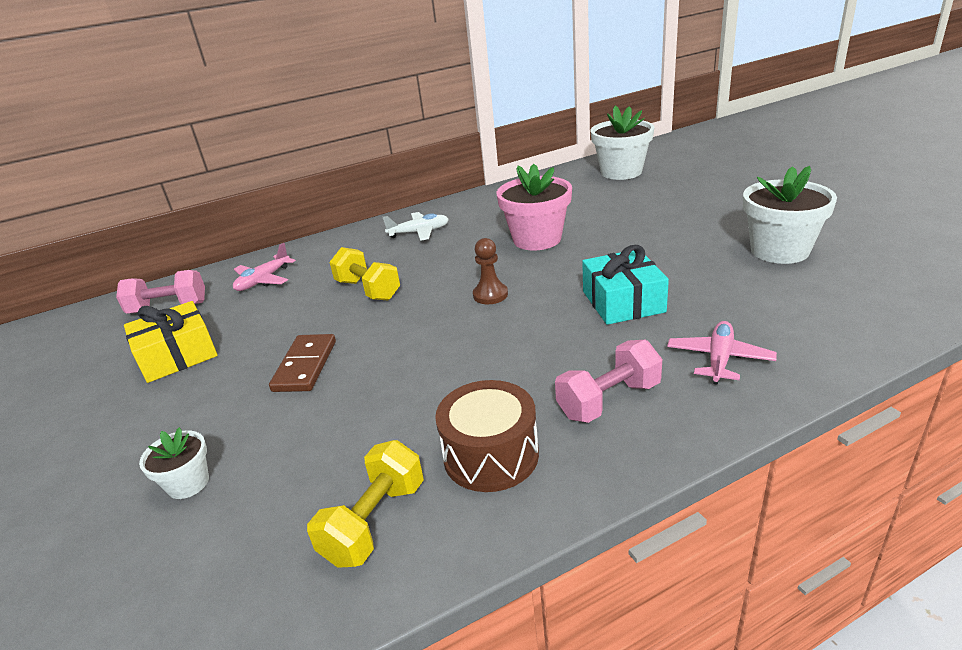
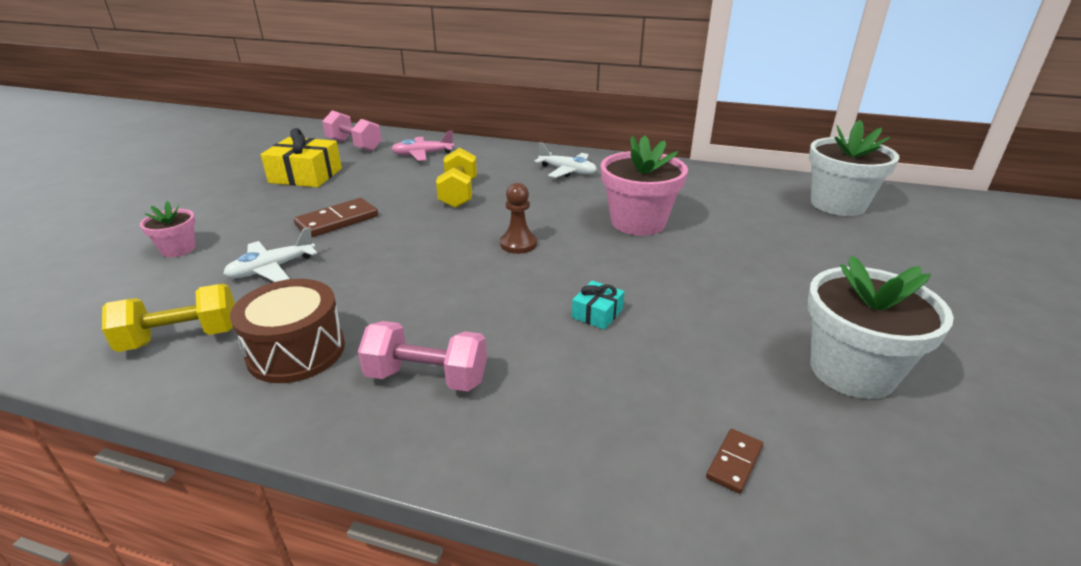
camera: 40 degrees right, 0 degrees up
white flower pot [139,427,209,499] -> pink flower pot [140,201,196,257]
turquoise gift [582,245,669,325] -> turquoise gift [572,281,624,330], size x0.51
pink plane [667,321,777,385] -> none
none -> white plane [223,227,317,282]
none -> brown domino [706,429,763,494]

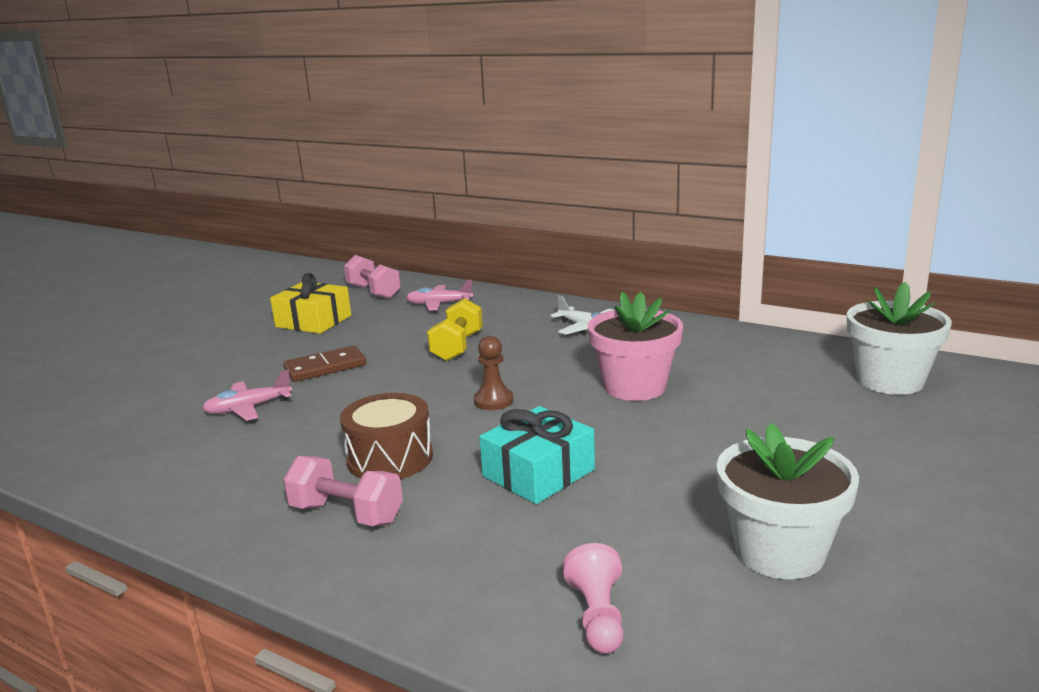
camera: 15 degrees right, 10 degrees down
yellow dumbbell [102,284,235,352] -> none
pink flower pot [140,201,196,257] -> none
white plane [223,227,317,282] -> pink plane [202,370,292,421]
brown drum [230,279,345,383] -> brown drum moved to [340,393,433,479]
turquoise gift [572,281,624,330] -> turquoise gift [479,406,595,504], size x1.98
brown domino [706,429,763,494] -> pink pawn [563,543,623,654]

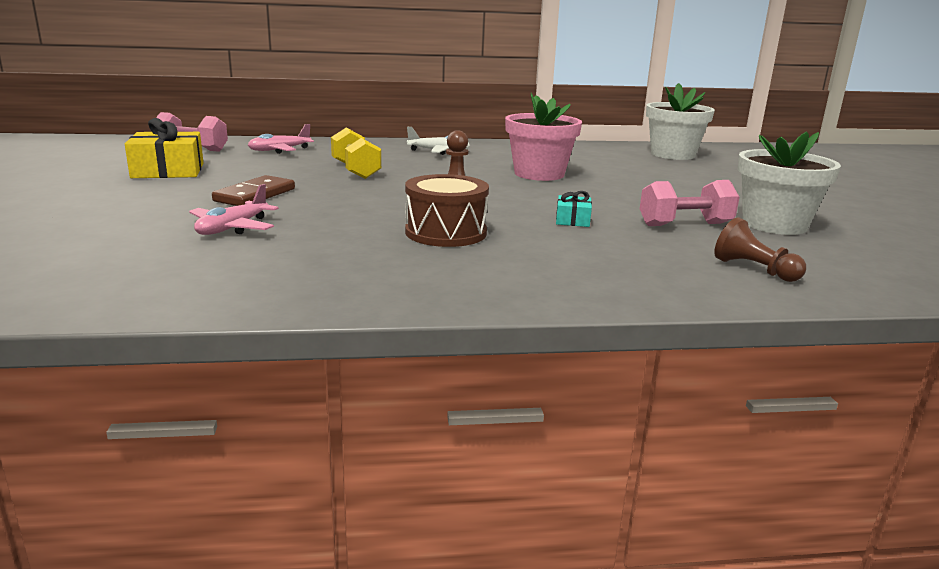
camera: 40 degrees left, 0 degrees up
pink dumbbell [283,456,403,526] -> pink dumbbell moved to [640,180,740,226]
turquoise gift [479,406,595,504] -> turquoise gift [556,191,592,227], size x0.51
pink pawn [563,543,623,654] -> brown pawn [714,217,806,282]

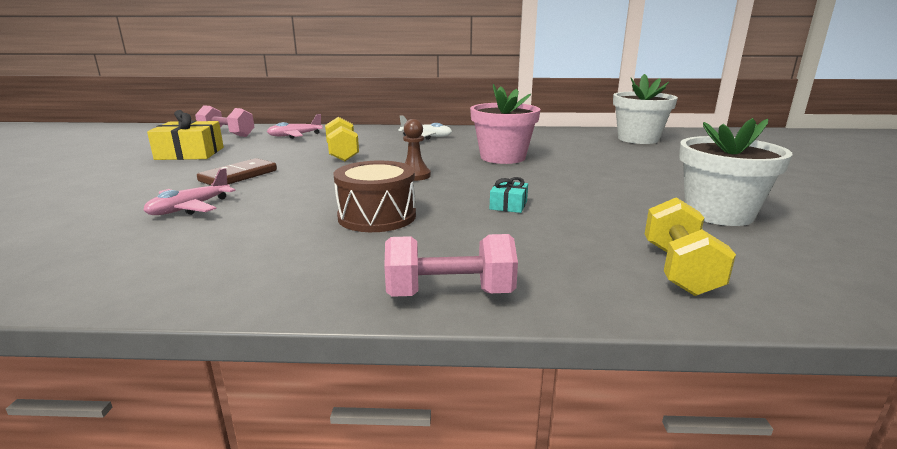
camera: 10 degrees right, 0 degrees up
pink dumbbell [640,180,740,226] -> pink dumbbell moved to [384,234,518,297]
brown pawn [714,217,806,282] -> yellow dumbbell [645,197,736,296]

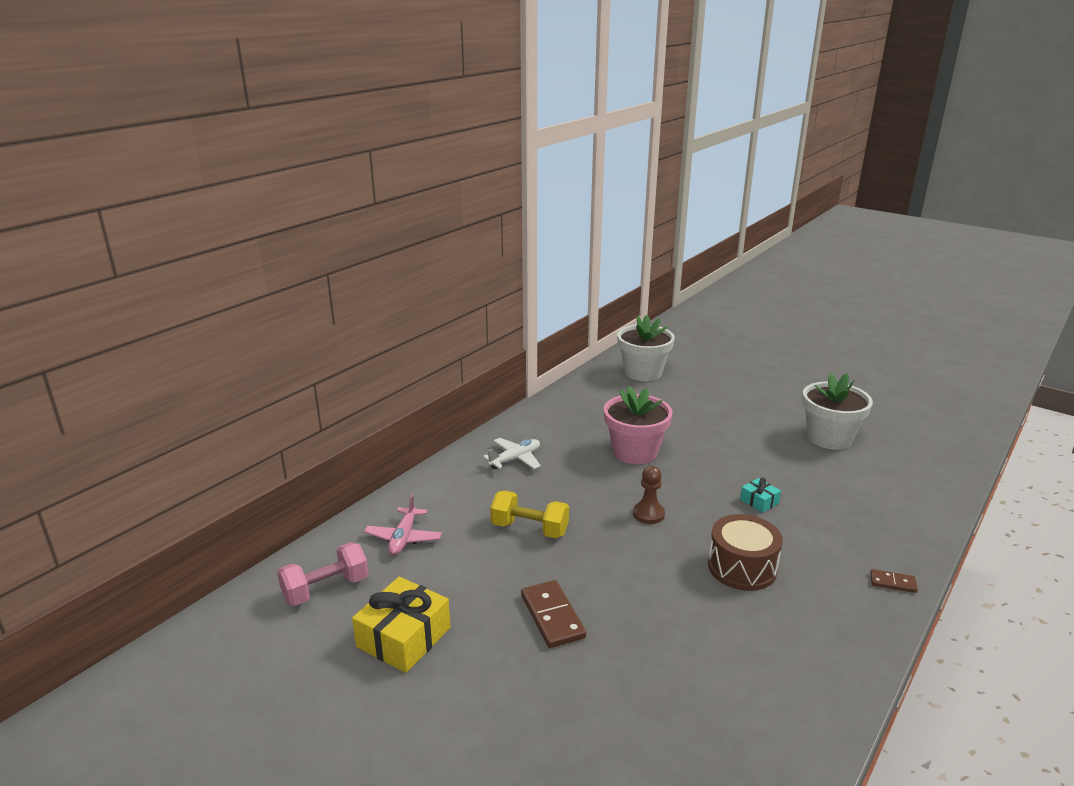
camera: 55 degrees left, 5 degrees up
pink plane [143,168,235,215] -> none
pink dumbbell [384,234,518,297] -> brown domino [870,569,918,593]
yellow dumbbell [645,197,736,296] -> none

